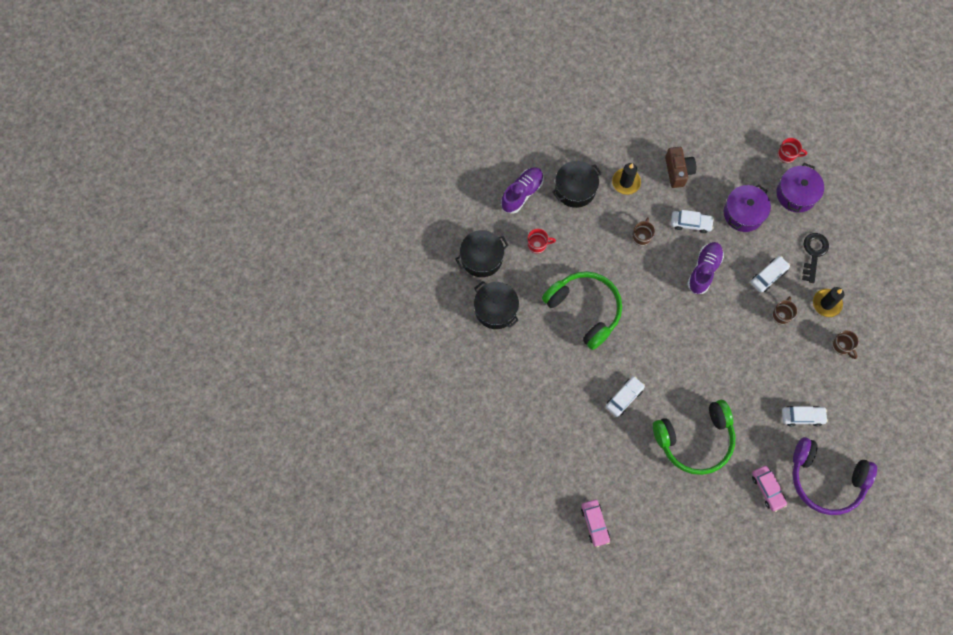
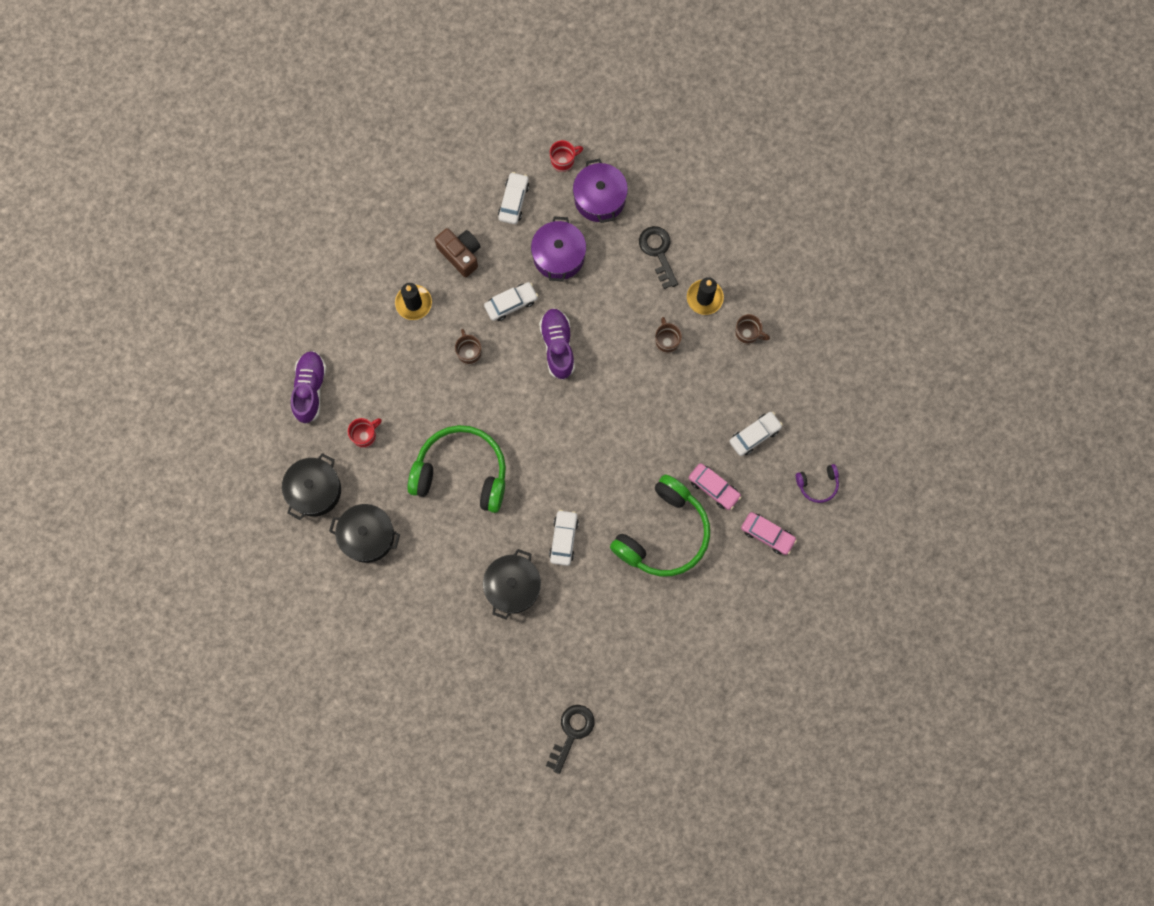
camera: 35 degrees left, 5 degrees up
black pot [552,161,602,208] -> black pot moved to [483,549,541,619]
pink car [581,500,610,547] -> pink car moved to [689,463,741,510]
white car [751,256,790,293] -> white car moved to [498,172,529,224]
purple headphones [792,437,877,515] -> purple headphones [796,464,839,503], size x0.44
none -> black key [546,705,595,774]

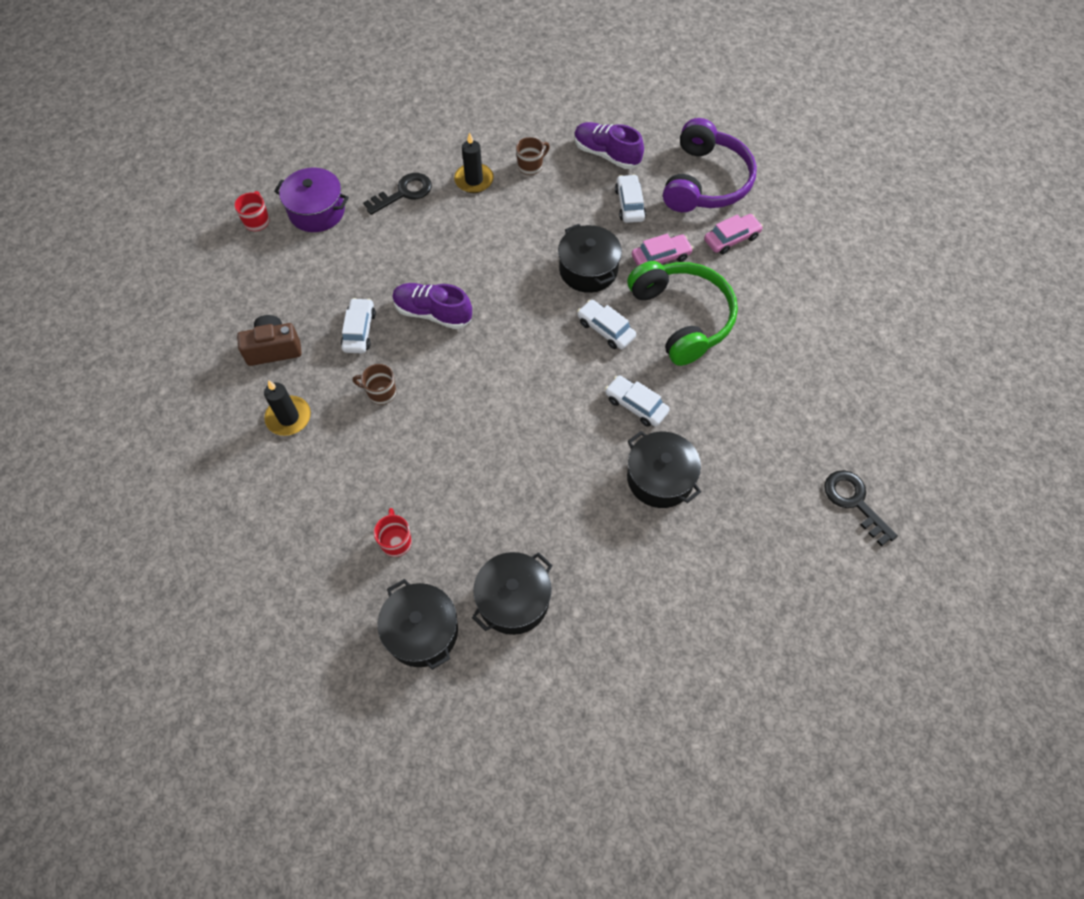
camera: 60 degrees left, 15 degrees down
purple shoe [291,351,326,424] -> purple shoe moved to [574,122,644,169]
green headphones [407,425,506,513] -> none
white car [498,172,529,224] -> white car moved to [577,300,636,349]
purple pot [531,217,586,281] -> none
black key [639,226,678,289] -> black key turned 135 degrees clockwise [363,173,432,215]
brown mug [655,317,682,354] -> none
purple headphones [796,464,839,503] -> purple headphones [663,118,757,212], size x2.27
none -> black pot [558,224,622,293]

